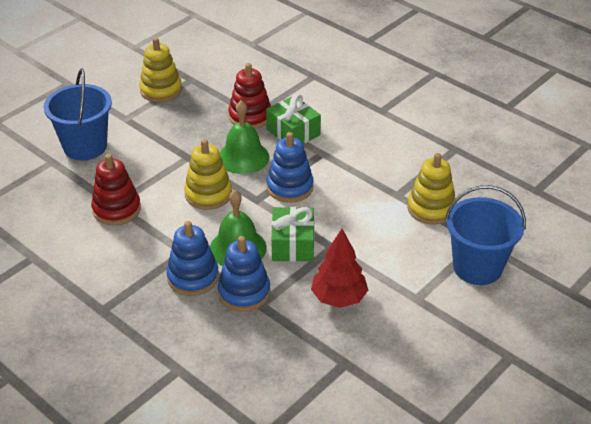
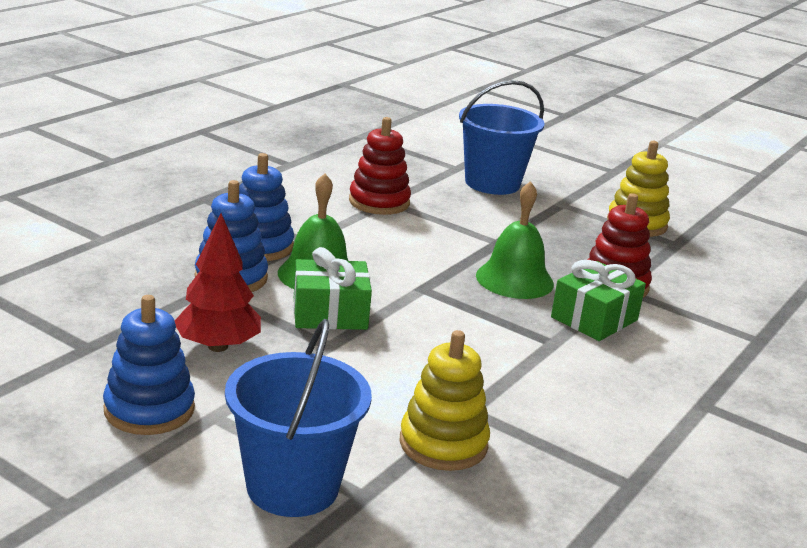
camera: 80 degrees right, 15 degrees down
yellow stacking toy [184,139,232,210] -> none
blue stacking toy [267,132,314,203] -> blue stacking toy moved to [103,295,195,435]

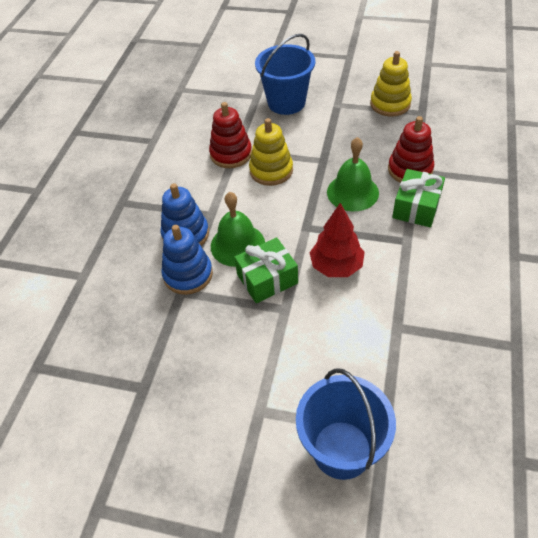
camera: 15 degrees left, 25 degrees up
blue stacking toy [103,295,195,435] -> none
red tree [175,213,261,352] -> red tree moved to [309,203,365,277]
yellow stacking toy [399,330,490,471] -> yellow stacking toy moved to [249,118,293,186]

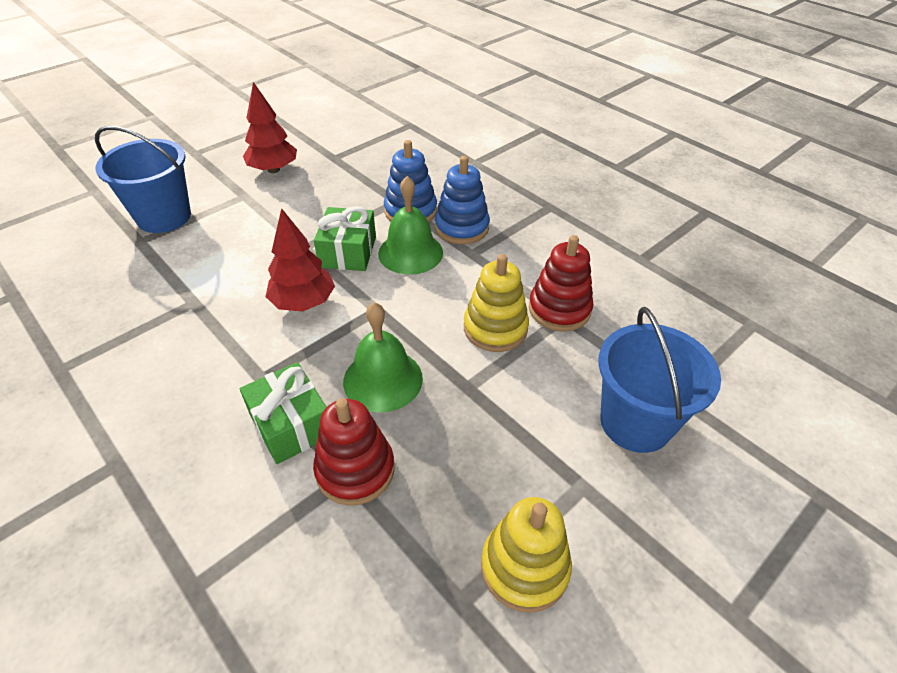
camera: 120 degrees right, 5 degrees down
none -> red tree [243,82,297,173]

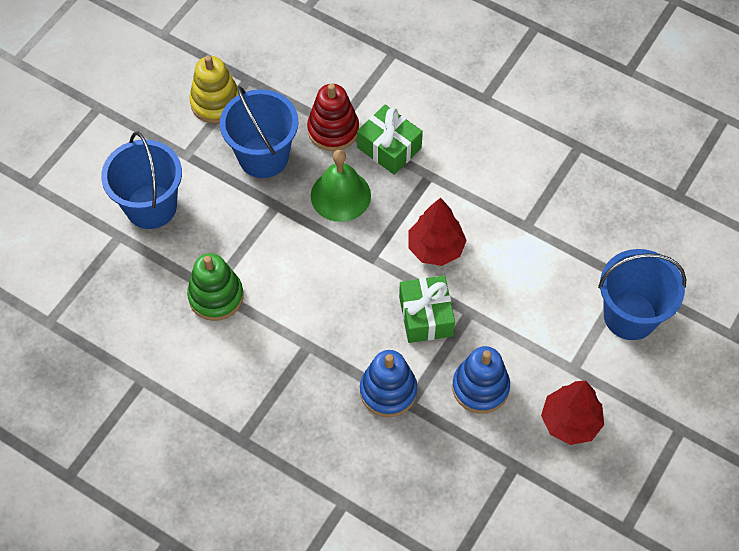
camera: 165 degrees right, 15 degrees up
green bell [378,176,443,275] -> none
blue stacking toy [435,156,490,244] -> blue stacking toy moved to [452,346,510,414]
yellow stacking toy [464,254,529,352] -> none
red stacking toy [529,235,594,331] -> green stacking toy [187,253,244,321]
none -> blue bucket [220,86,299,178]

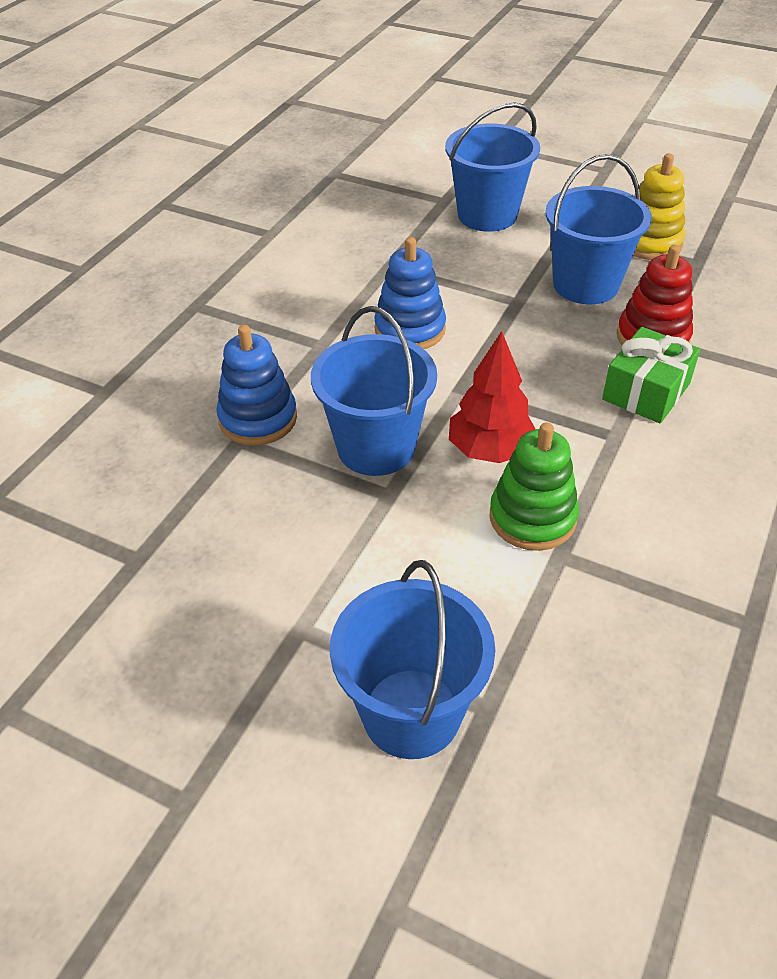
camera: 85 degrees right, 15 degrees down
green stacking toy [187,253,244,321] -> green stacking toy moved to [490,422,579,551]
green bell [311,150,371,222] -> none
green gift [399,275,455,343] -> blue bucket [311,306,437,476]
blue stacking toy [452,346,510,414] -> blue stacking toy moved to [374,237,446,349]
red tree [541,381,604,445] -> none

